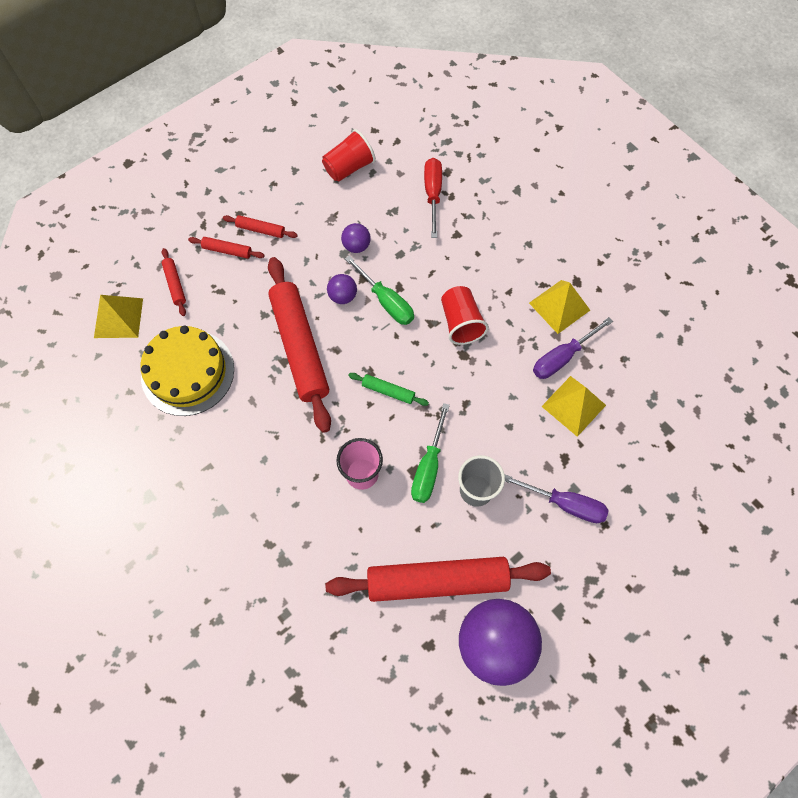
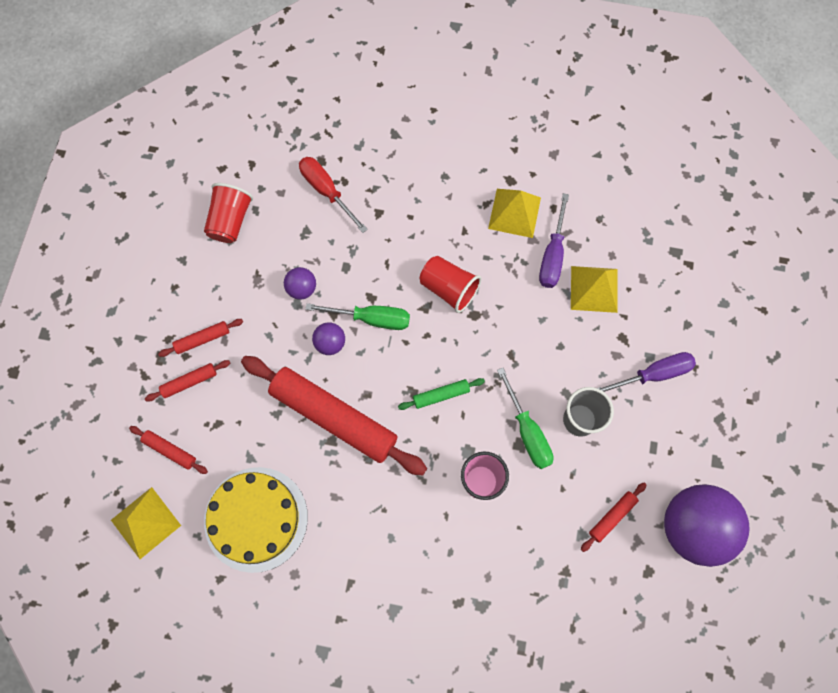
camera: 40 degrees left, 5 degrees up
red rolling pin [326,557,551,602] -> red rolling pin [581,482,647,552], size x0.42

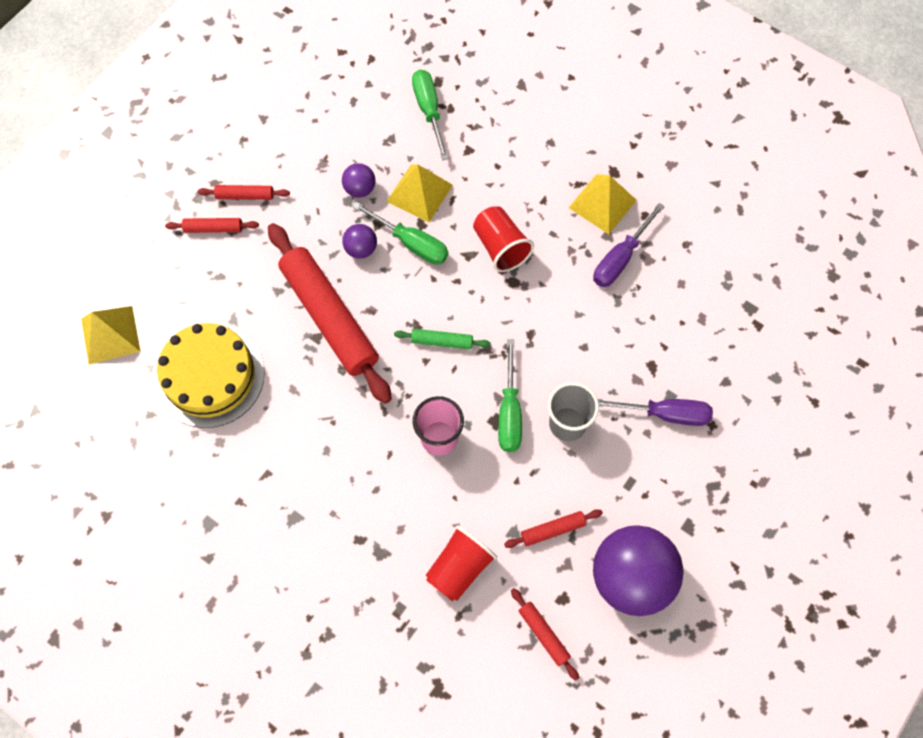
camera: 25 degrees right, 5 degrees down
red rolling pin [129,426,208,474] -> red rolling pin moved to [511,588,579,680]
red cup [204,183,253,243] -> red cup moved to [425,525,497,601]
red screwdriver [299,157,368,233] -> green screwdriver [412,69,449,161]
yellow pyramid [571,266,618,313] -> yellow pyramid moved to [386,164,453,222]

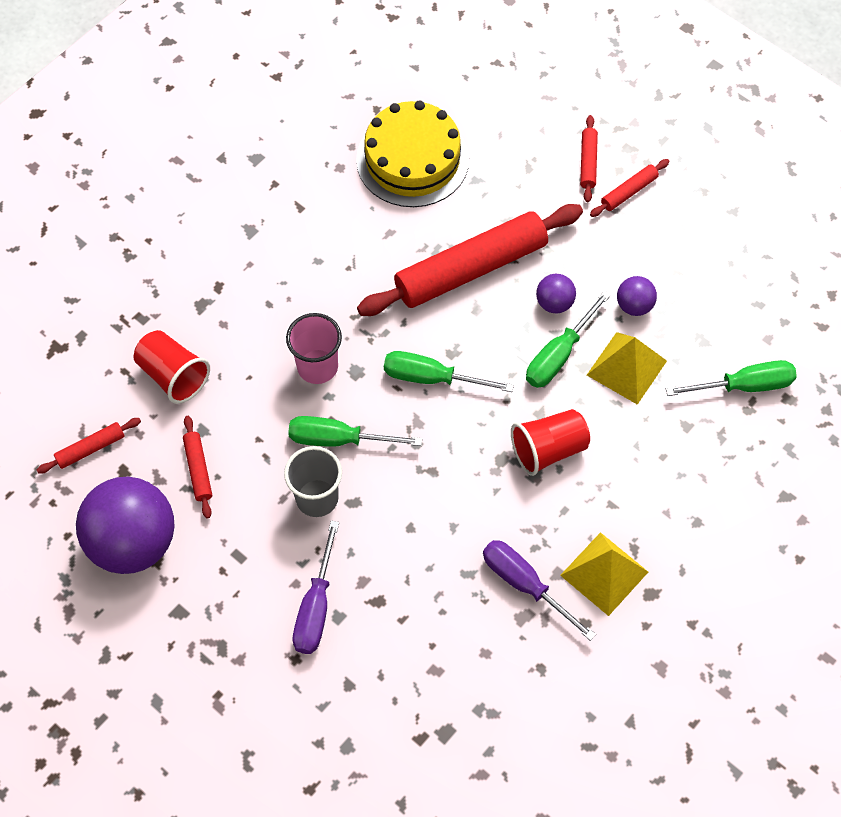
camera: 95 degrees right, 5 degrees down
yellow pyramid [81,306,141,365] -> none
red rolling pin [198,185,290,200] -> red rolling pin turned 45 degrees clockwise [590,159,669,217]
green rolling pin [394,329,491,350] -> green screwdriver [384,351,514,392]

